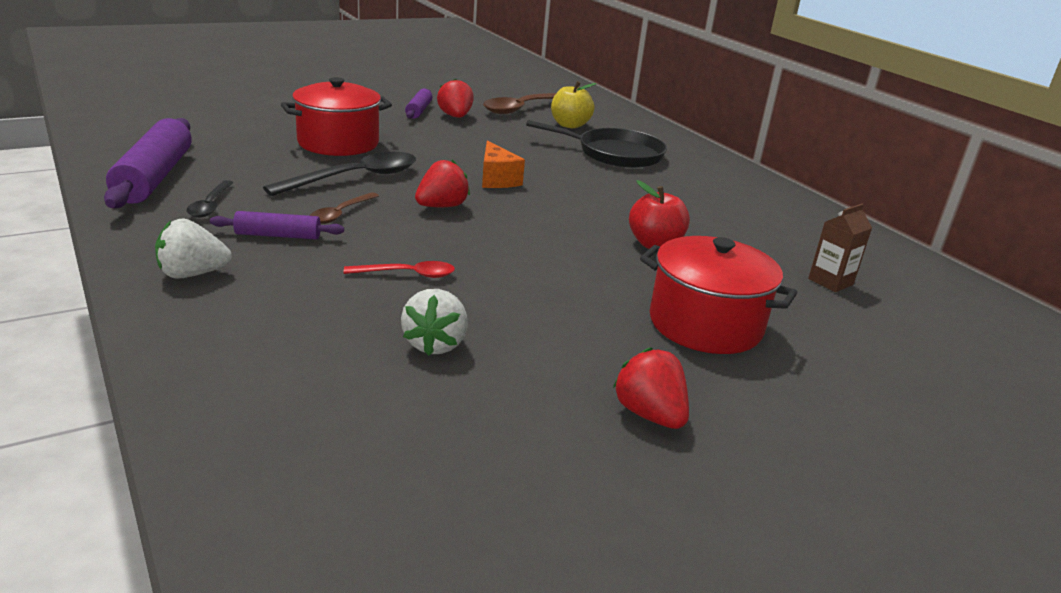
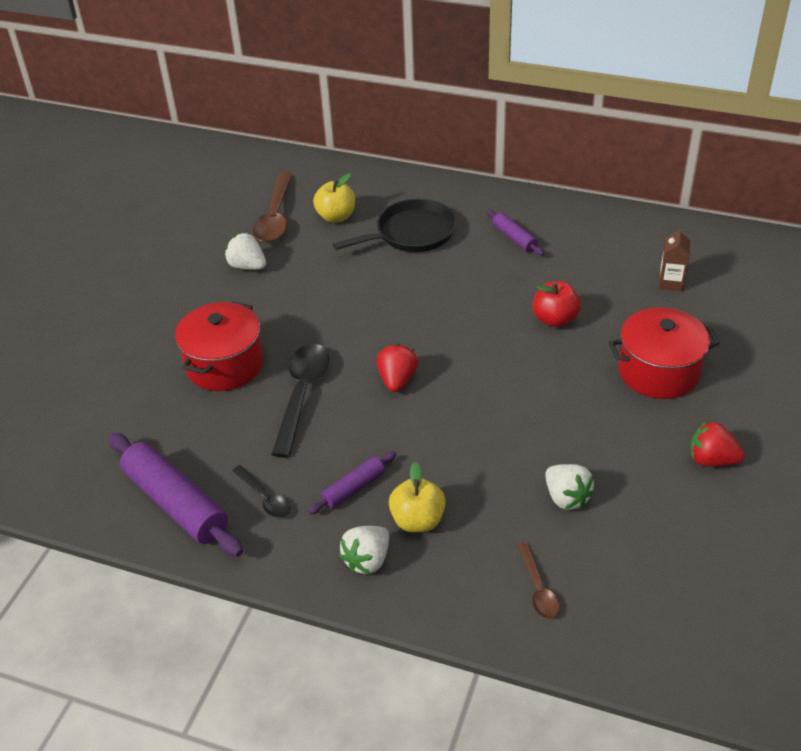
camera: 35 degrees left, 15 degrees up
brown spoon [310,192,379,224] -> brown spoon moved to [517,542,560,619]
red spoon [344,261,455,278] -> none
purple rolling pin [405,89,432,119] -> purple rolling pin moved to [487,210,544,256]
red strawberry [437,78,474,118] -> white strawberry [225,233,266,270]
orange cheese [482,140,525,188] -> none
none -> yellow apple [389,462,446,532]

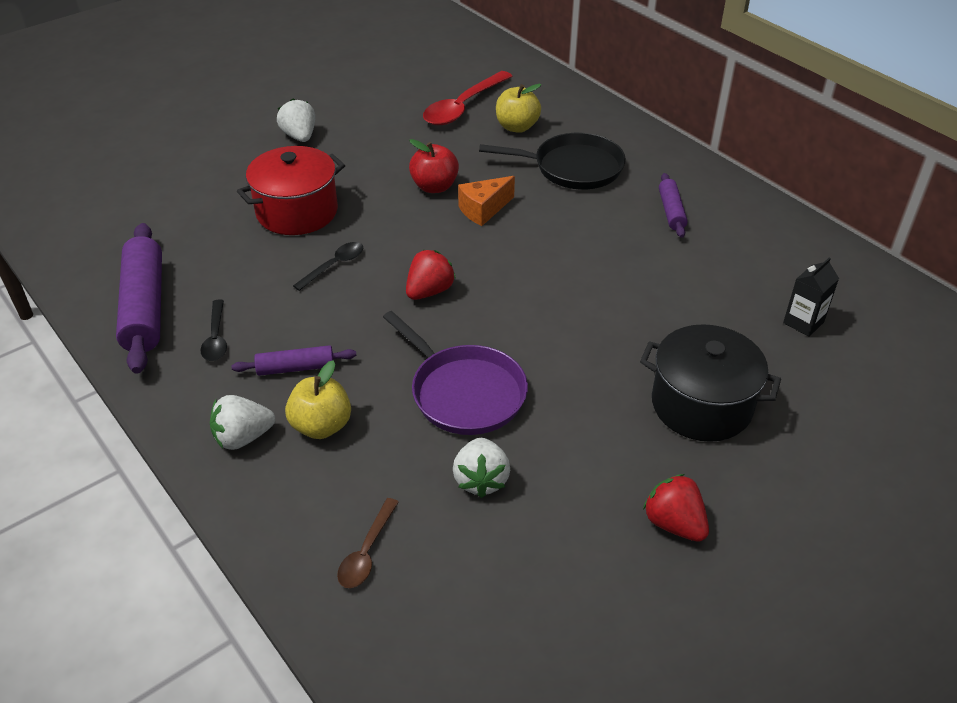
camera: 30 degrees right, 0 degrees up
white strawberry [225,233,266,270] -> white strawberry moved to [277,98,315,142]
brown spoon [252,172,293,242] -> red spoon [423,71,512,125]
black spoon [271,344,329,458] -> black spoon [293,242,363,291], size x0.54
red apple [533,281,581,327] -> red apple moved to [409,139,459,193]
red pot [608,307,720,399] -> black pot [640,324,781,442]
brown carton [659,228,690,291] -> black carton [783,257,839,337]
none -> purple pan [383,311,528,435]
none -> orange cheese [458,176,515,226]

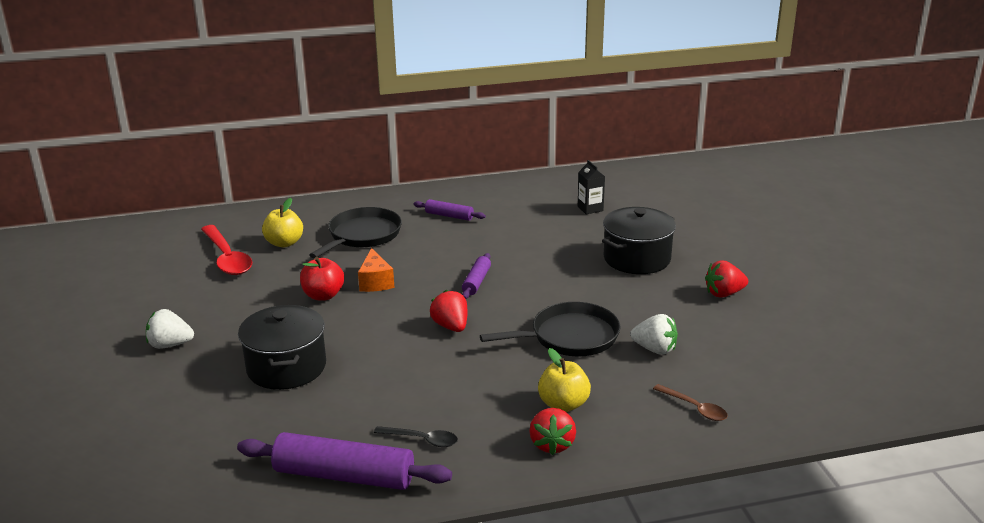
camera: 65 degrees left, 15 degrees down
white strawberry [210,395,275,450] -> red strawberry [530,408,576,455]
purple rolling pin [231,345,357,376] -> purple rolling pin moved to [462,253,491,299]
red pot [237,146,345,235] -> black pot [238,305,326,390]
black spoon [293,242,363,291] -> none
purple pan [383,311,528,435] -> black pan [480,302,620,356]

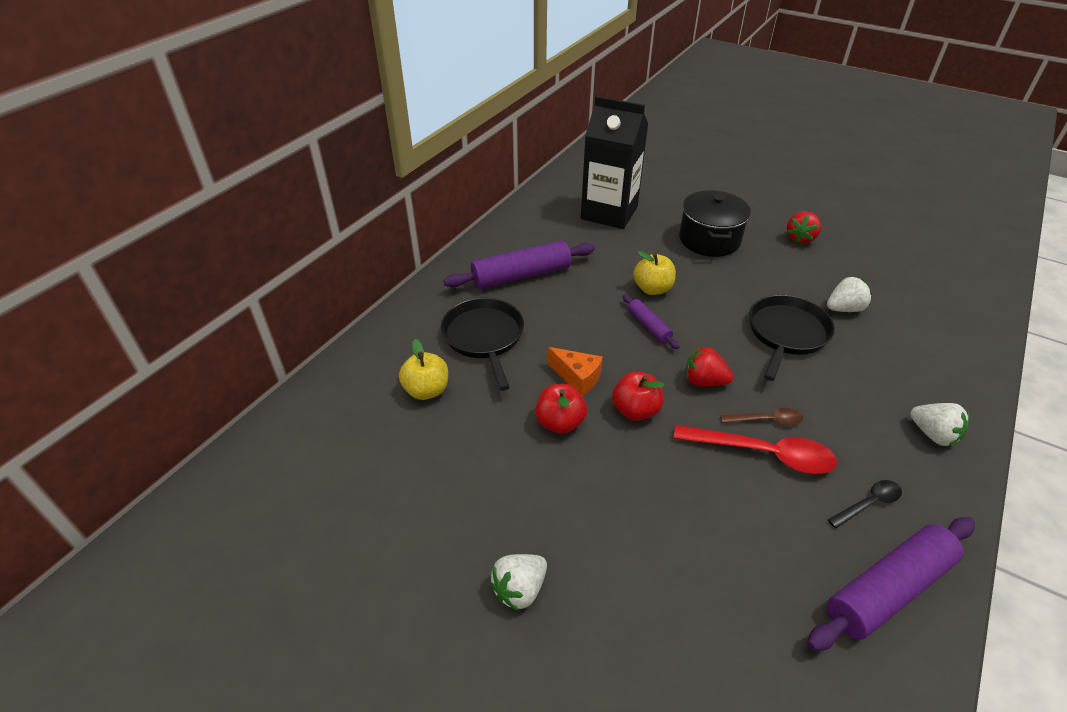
camera: 45 degrees left, 15 degrees up
red spoon [201,225,252,275] -> red spoon moved to [673,425,837,474]
black pot [238,305,326,390] -> none
purple rolling pin [414,199,486,221] -> purple rolling pin [444,240,595,289], size x1.91
red strawberry [530,408,576,455] -> white strawberry [910,403,969,446]
yellow apple [538,348,591,412] -> yellow apple moved to [633,251,676,295]
black carton [578,160,605,214] -> black carton [581,96,648,229], size x2.44
brown spoon [653,384,728,421] -> brown spoon moved to [720,408,803,425]
none -> red apple [612,371,665,421]

